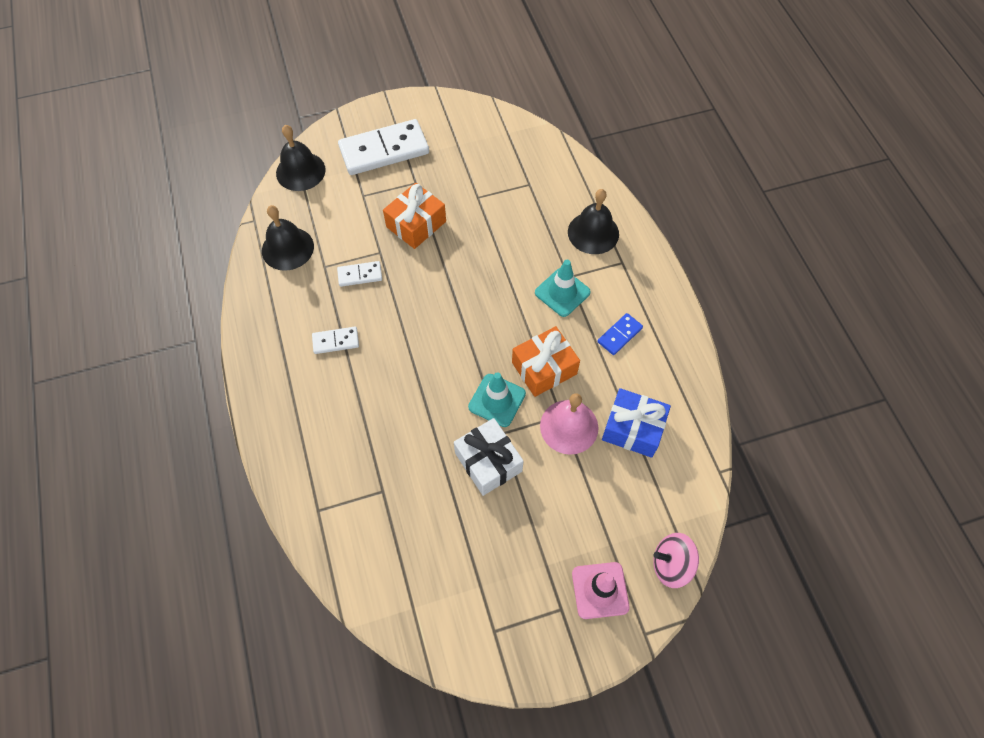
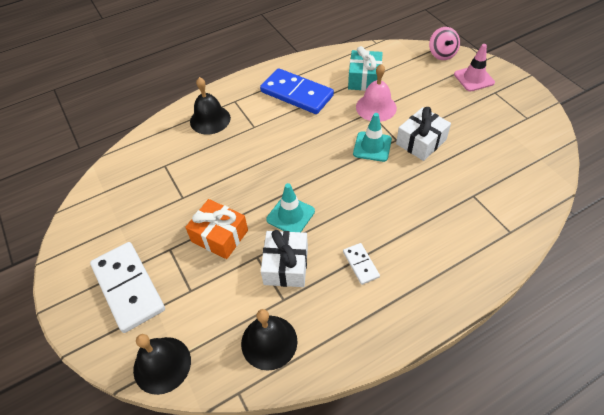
camera: 100 degrees left, 10 degrees down
white domino [337,261,382,287] -> white gift [261,230,308,287]
orange gift [512,326,580,397] -> none
turquoise traffic cone [535,260,591,317] -> turquoise traffic cone moved to [266,183,315,232]
blue domino [598,313,643,355] -> blue domino [260,68,334,114], size x2.11
blue gift [602,388,671,458] -> turquoise gift [348,46,383,91]

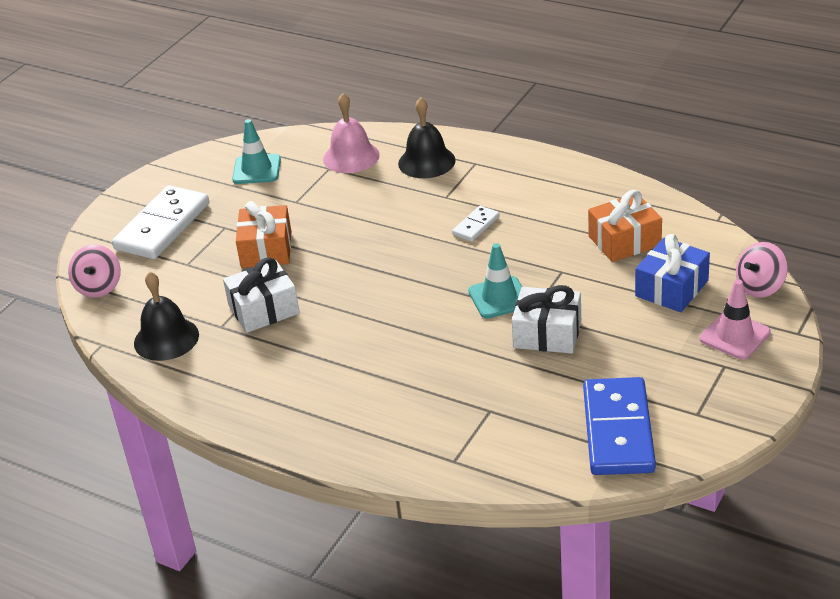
camera: 60 degrees right, 15 degrees down
black bell [133,334,191,395] -> pink spinning top [68,244,121,298]
blue domino [260,68,334,114] -> blue domino moved to [583,377,656,475]
turquoise traffic cone [266,183,315,232] -> turquoise traffic cone moved to [232,119,281,184]
white domino [343,243,380,285] -> white domino moved to [452,206,500,242]
turquoise gift [348,46,383,91] -> orange gift [588,190,662,262]
pink bell [356,64,397,122] -> pink bell moved to [323,93,380,173]
none -> blue gift [635,234,710,312]

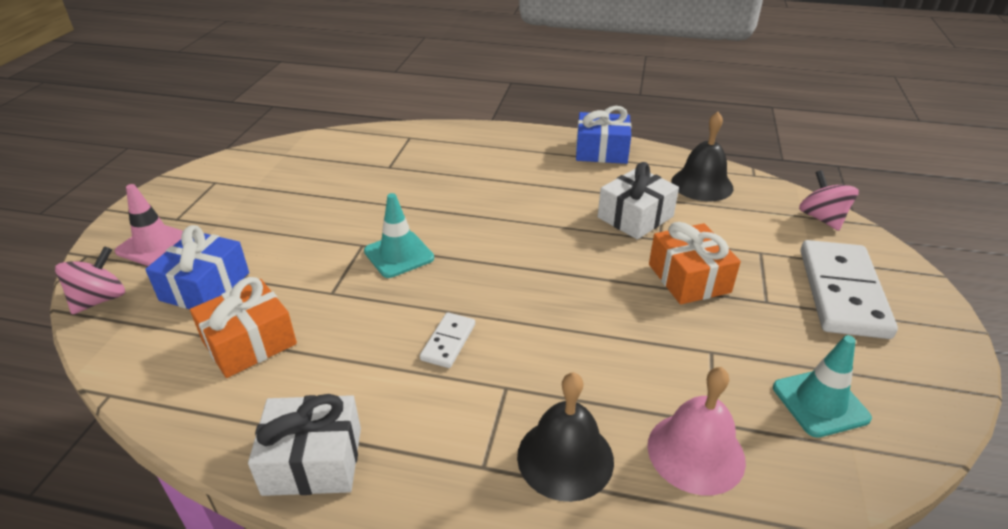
camera: 160 degrees right, 0 degrees up
white gift [512,285,581,354] -> white gift moved to [248,394,361,496]
blue domino [583,377,656,475] -> none
none -> blue gift [576,106,631,164]

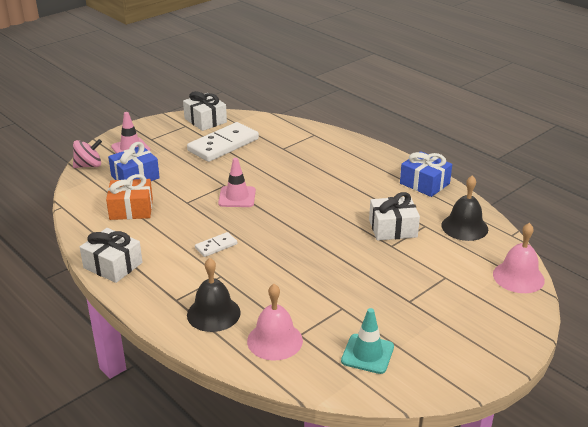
camera: 35 degrees right, 5 degrees down
turquoise traffic cone [364,193,434,278] -> pink traffic cone [218,158,256,207]
orange gift [649,222,741,304] -> none
pink spinning top [799,170,859,231] -> pink bell [493,223,545,293]
white domino [800,240,898,339] -> white domino moved to [187,122,259,162]
none -> white gift [183,91,227,131]

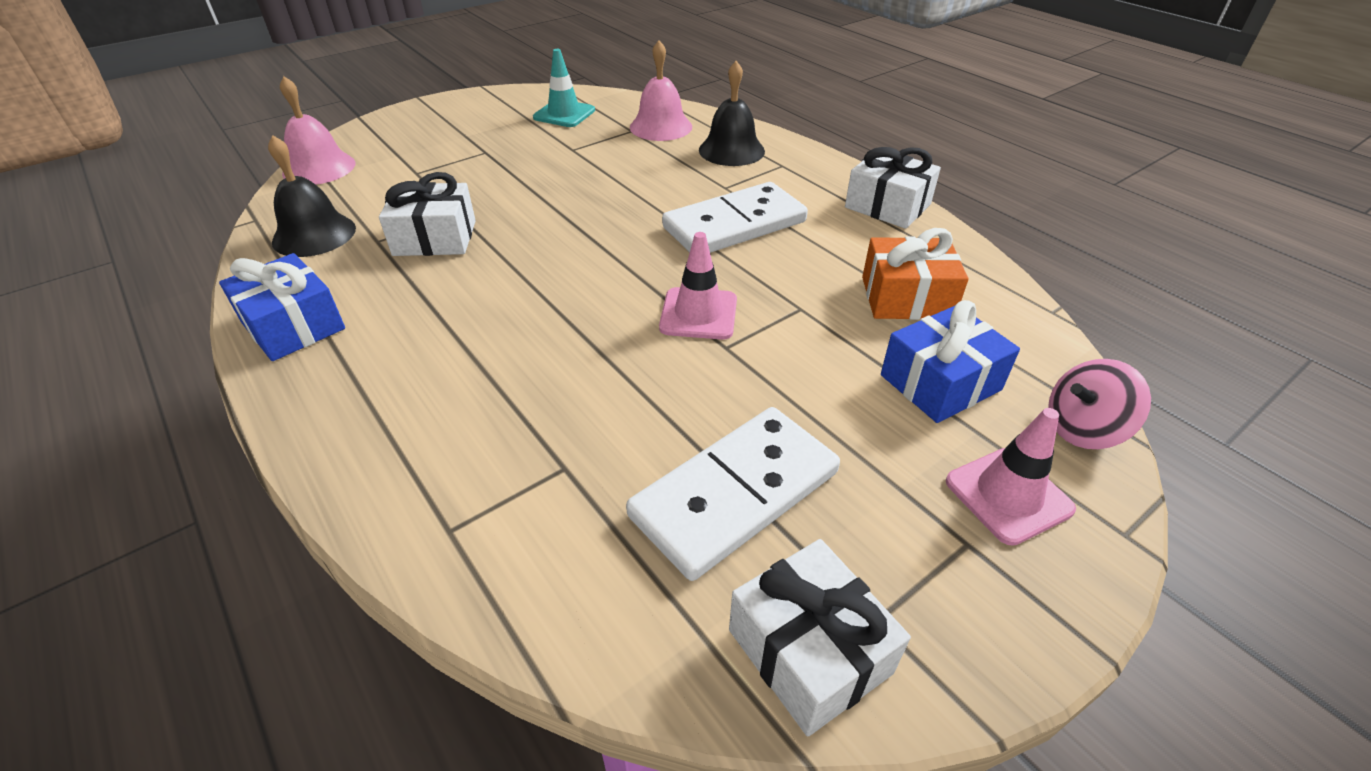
camera: 175 degrees left, 10 degrees up
white domino [195,232,237,257] -> white domino [662,182,808,253], size x2.11

